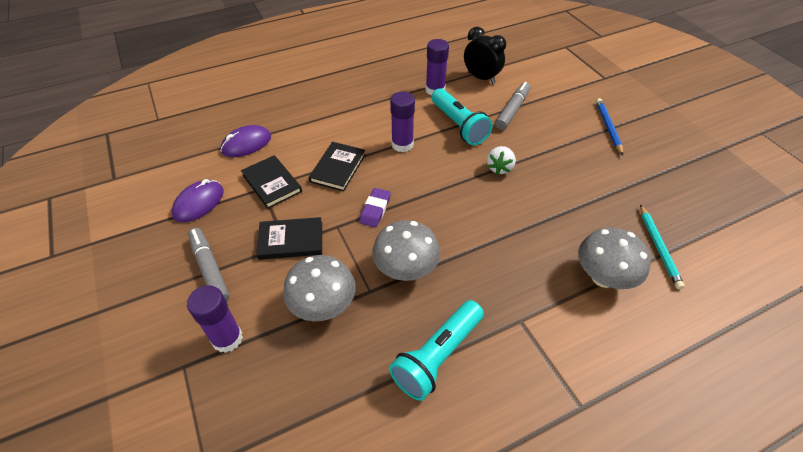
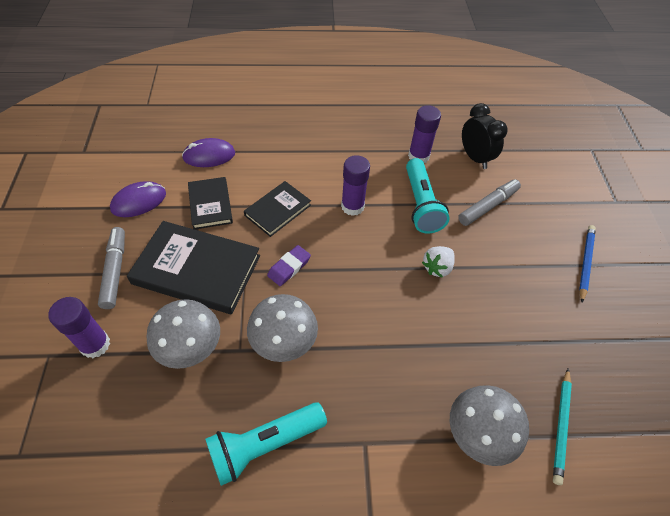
camera: 20 degrees right, 5 degrees up
black book [256,217,322,260] -> black book [127,221,260,314], size x1.74

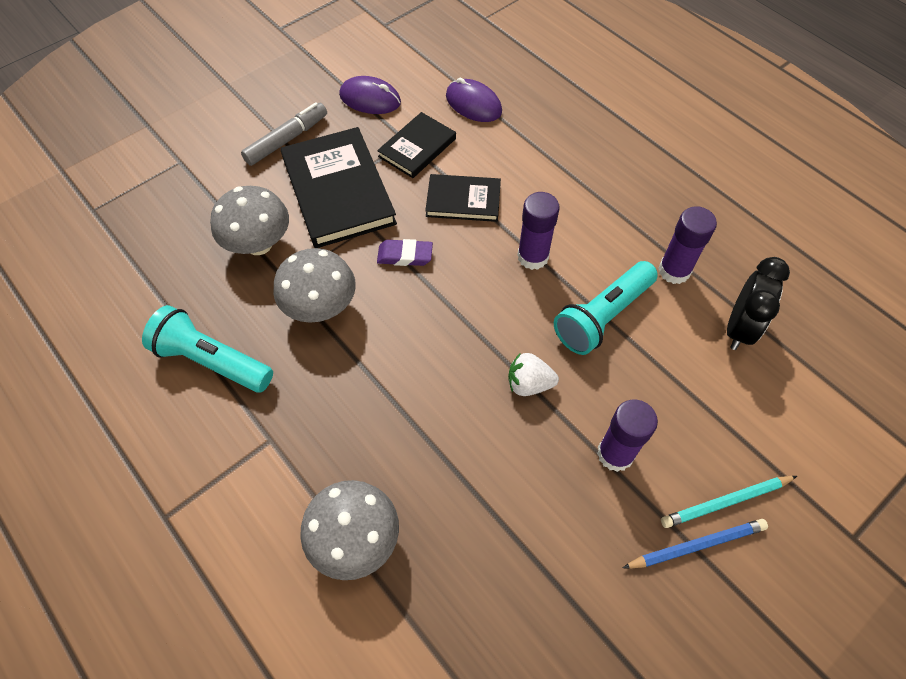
camera: 55 degrees right, 5 degrees up
purple glue stick [48,297,110,358] -> purple glue stick moved to [597,400,658,472]
grey marker [458,179,521,226] -> none
turquoise pencil [553,368,572,485] -> turquoise pencil moved to [661,476,797,528]

